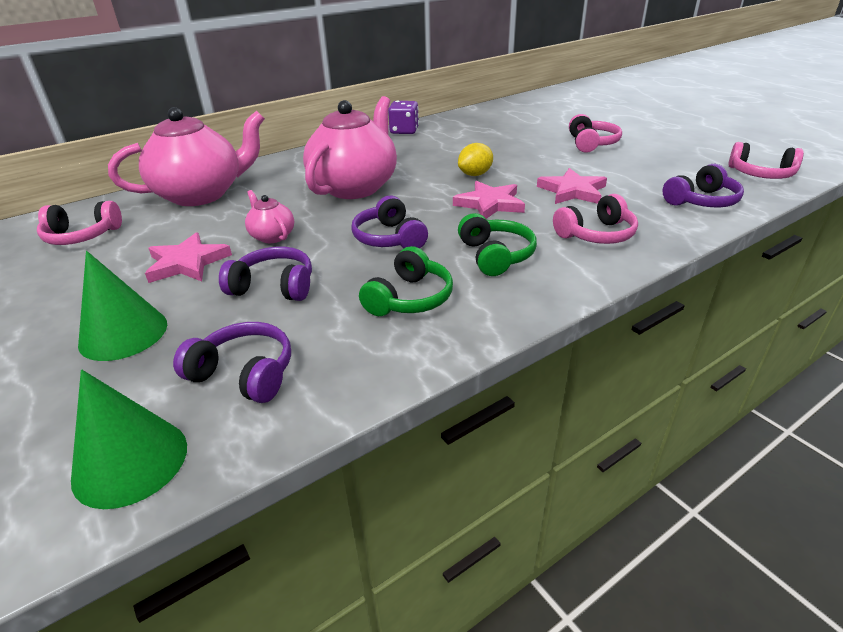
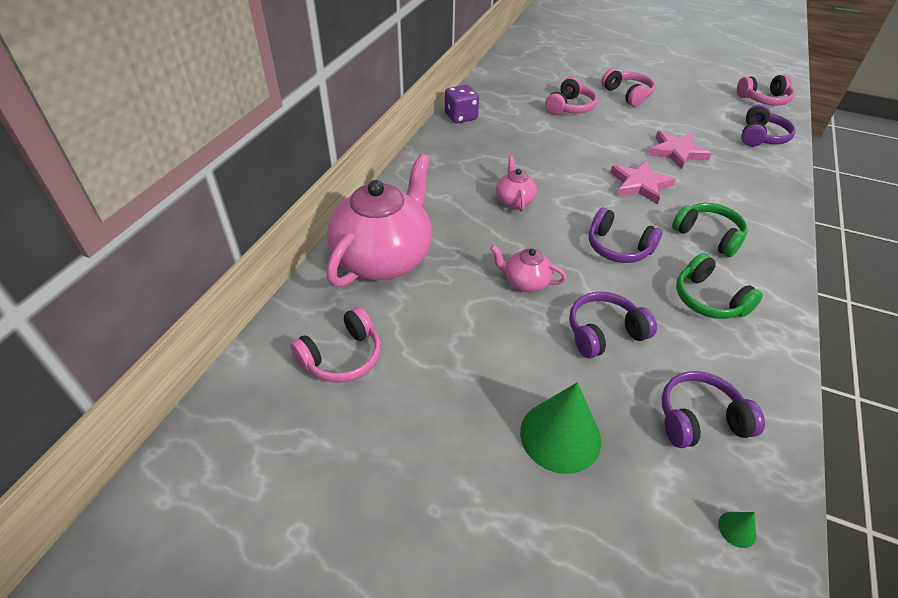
camera: 35 degrees left, 10 degrees up
green cone [71,369,187,509] -> green cone [718,512,756,548], size x0.40
pink star [145,232,232,283] -> none
pink teapot [303,96,397,199] -> pink teapot [496,156,537,212], size x0.45
green headphones [359,246,453,316] -> green headphones turned 150 degrees clockwise [676,253,763,319]
yellow lemon [458,143,493,176] -> none
pink headphones [553,194,638,244] -> pink headphones moved to [545,77,597,115]

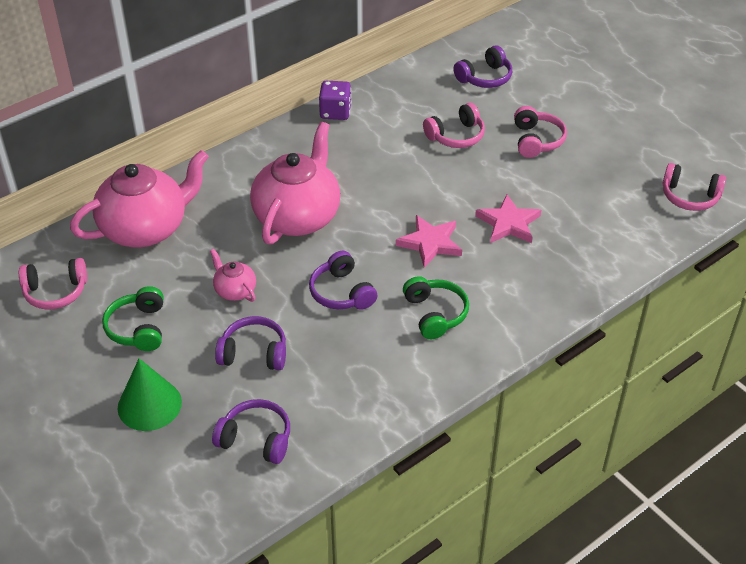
camera: 30 degrees right, 0 degrees up
pink teapot [496,156,537,212] -> pink teapot [250,122,340,245], size x2.21
green headphones [676,253,763,319] -> green headphones moved to [102,286,163,351]
green cone [718,512,756,548] -> none
purple headphones [741,104,796,147] -> purple headphones moved to [453,45,512,88]

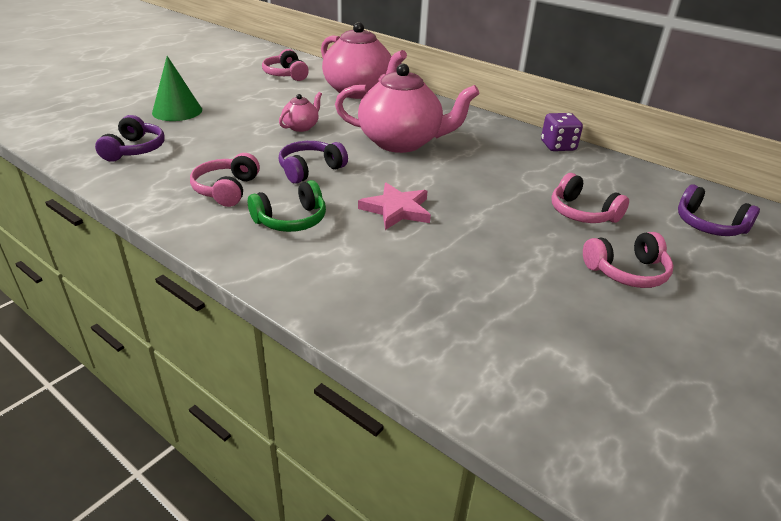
camera: 75 degrees right, 10 degrees down
green headphones [102,286,163,351] -> none
purple headphones [215,316,286,370] -> none
pink star [475,194,541,243] -> none
pink headphones [663,163,726,211] -> pink headphones moved to [190,153,260,207]

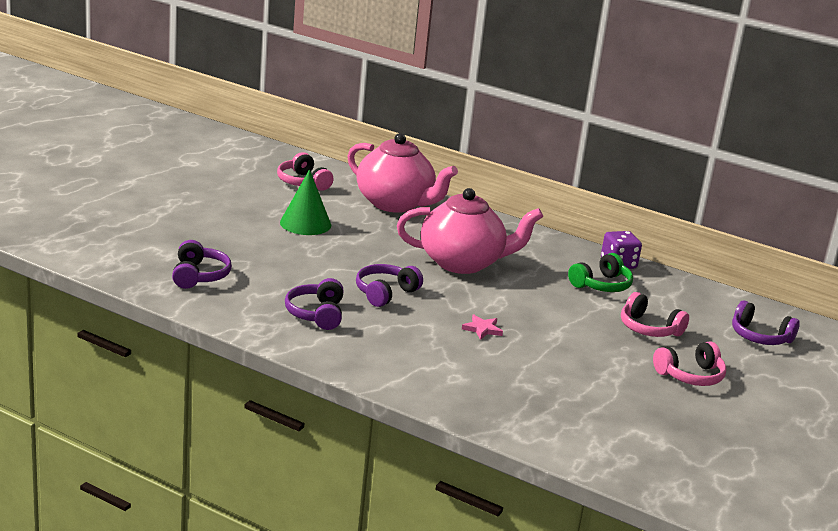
camera: 10 degrees left, 10 degrees down
green cone [152,56,202,121] -> green cone moved to [280,169,331,235]
pink headphones [190,153,260,207] -> purple headphones [285,278,343,330]
green headphones [248,180,326,232] -> green headphones moved to [568,253,633,292]
pink teapot [279,92,322,132] -> none
pink star [358,183,431,230] -> pink star [462,314,503,340], size x0.59

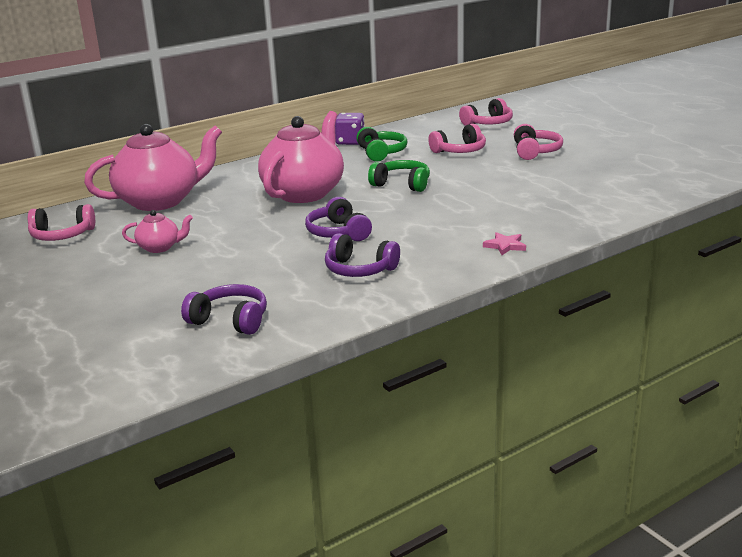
camera: 60 degrees left, 0 degrees up
green cone [280,169,331,235] -> pink teapot [122,210,193,253]
pink star [462,314,503,340] -> pink star moved to [483,232,526,255]
purple headphones [732,301,800,345] -> pink headphones [459,98,513,126]
none -> green headphones [368,160,430,192]

